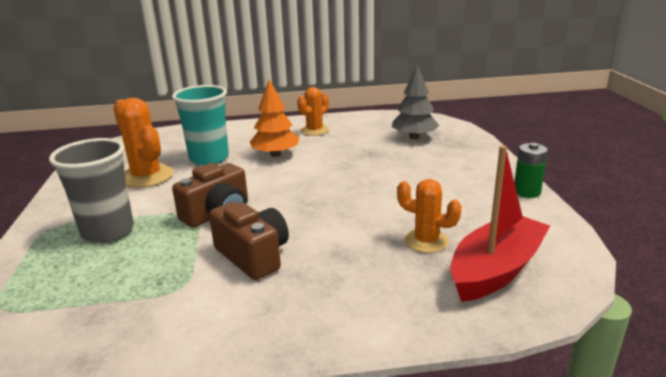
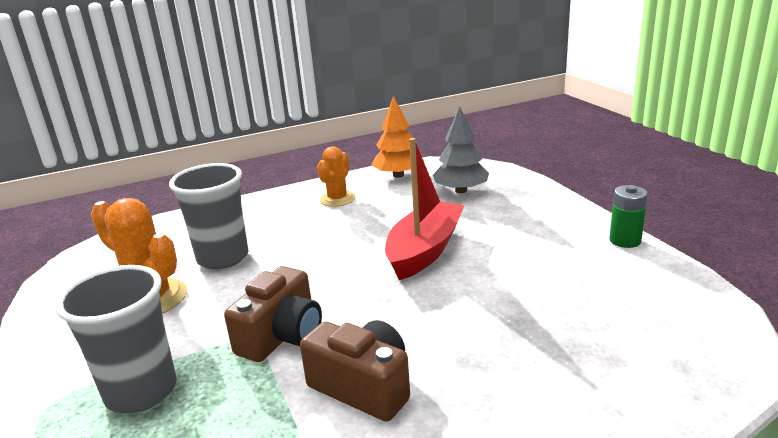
camera: 15 degrees left, 0 degrees up
turquoise cup [172,85,229,165] -> grey cup [169,163,248,269]
orange tree [250,79,300,157] -> orange tree moved to [372,96,424,178]
orange cactus [397,179,462,253] -> none
red boat [450,145,550,302] -> red boat moved to [385,138,464,280]

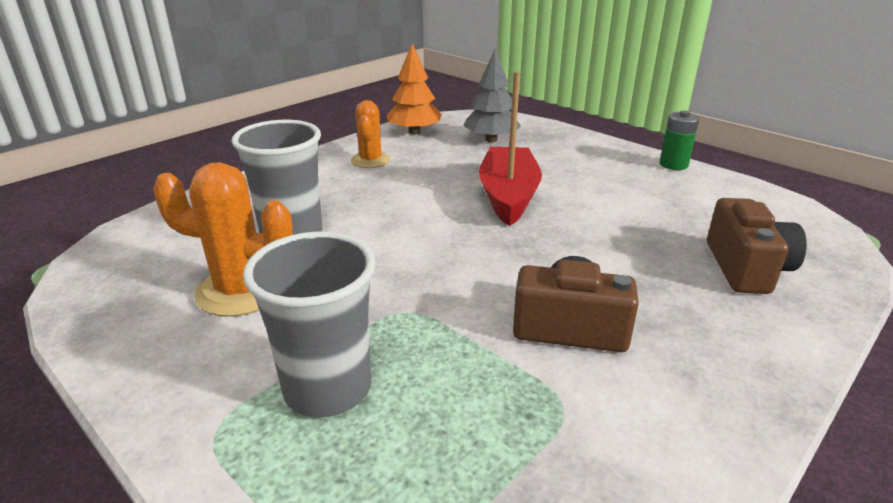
camera: 25 degrees left, 5 degrees up
brown camera [224,266,322,362] -> brown camera moved to [707,198,807,294]

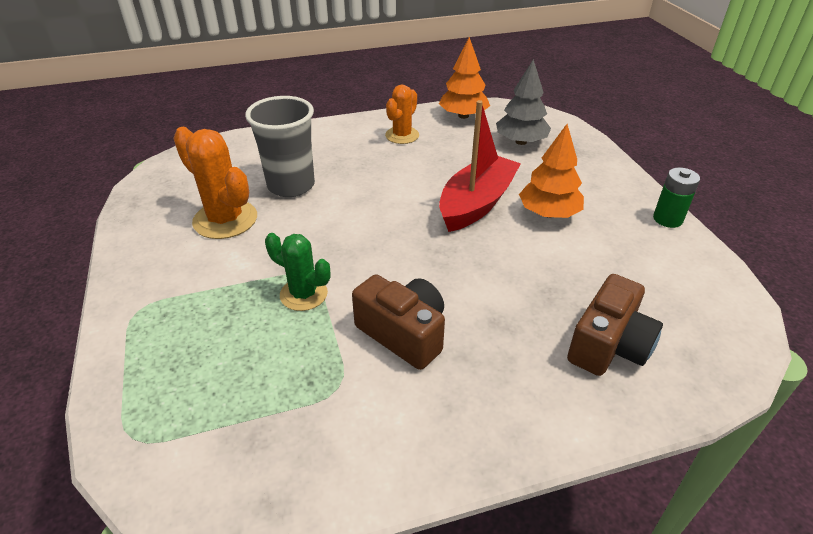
camera: 30 degrees right, 10 degrees up
grey cup [243,232,376,417] -> none
none -> green cactus [265,233,331,311]
none -> orange tree [519,124,584,218]

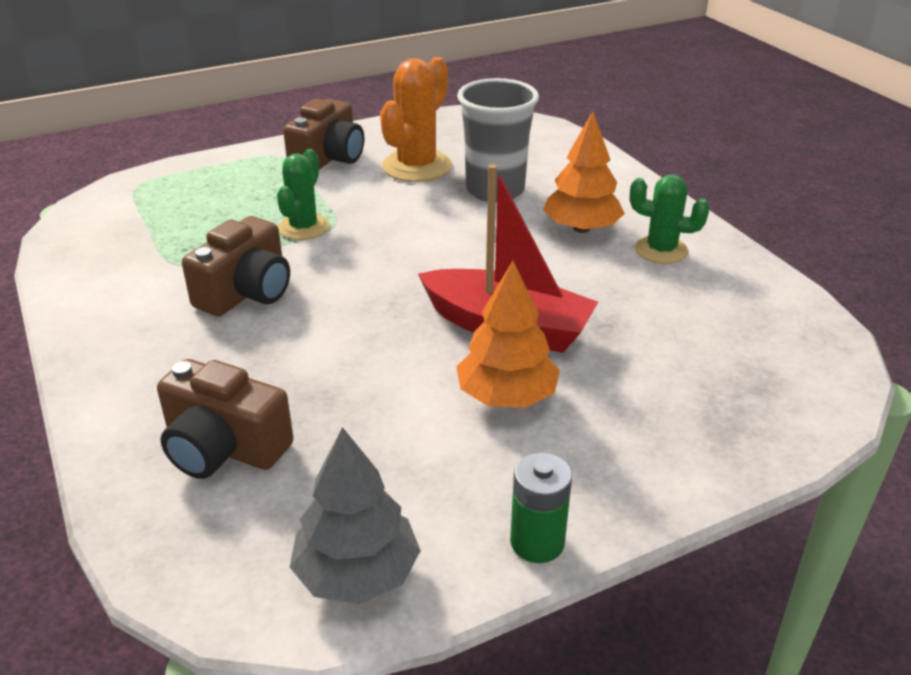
camera: 80 degrees right, 5 degrees down
orange cactus [385,85,419,144] -> green cactus [630,174,710,264]
orange tree [439,37,490,119] -> orange tree moved to [543,111,625,233]
grey tree [496,59,551,145] -> grey tree moved to [290,427,421,604]
none -> brown camera [283,99,364,170]

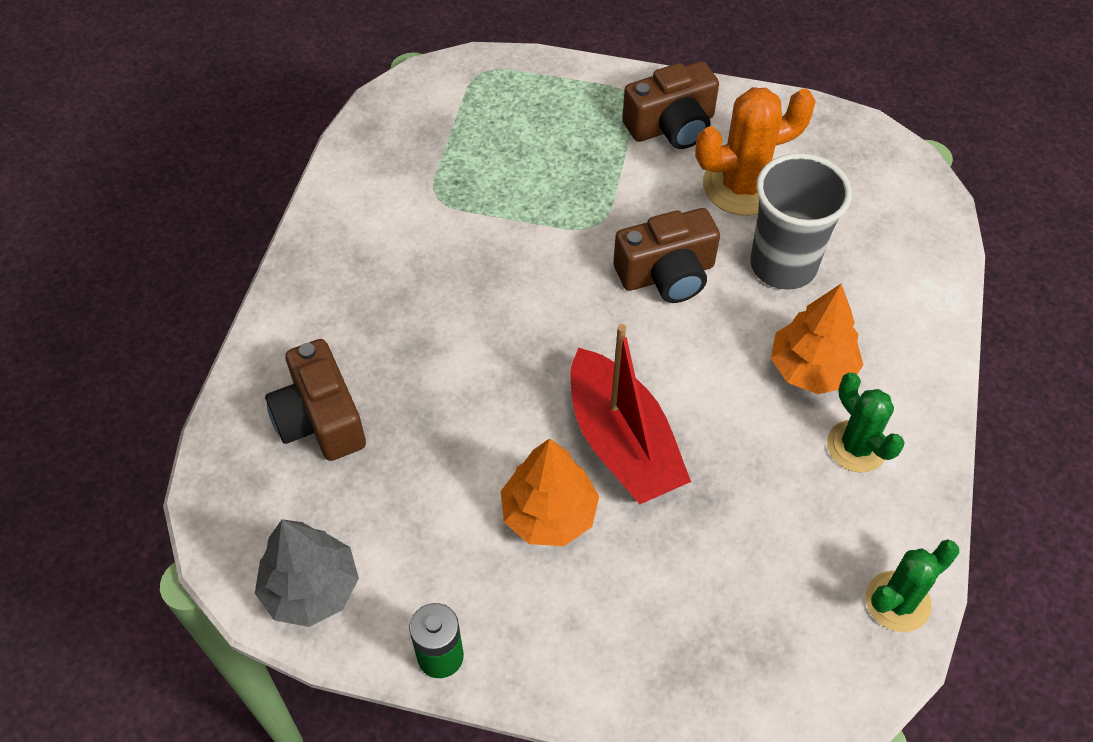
camera: 40 degrees right, 20 degrees up
brown camera [182,216,290,316] -> brown camera moved to [613,208,720,303]
green cactus [277,149,329,240] -> green cactus moved to [866,540,960,632]

